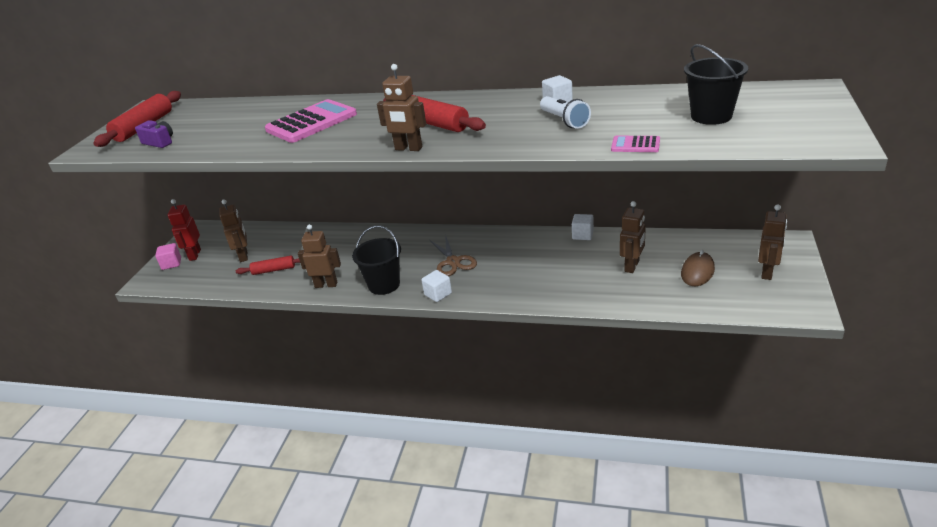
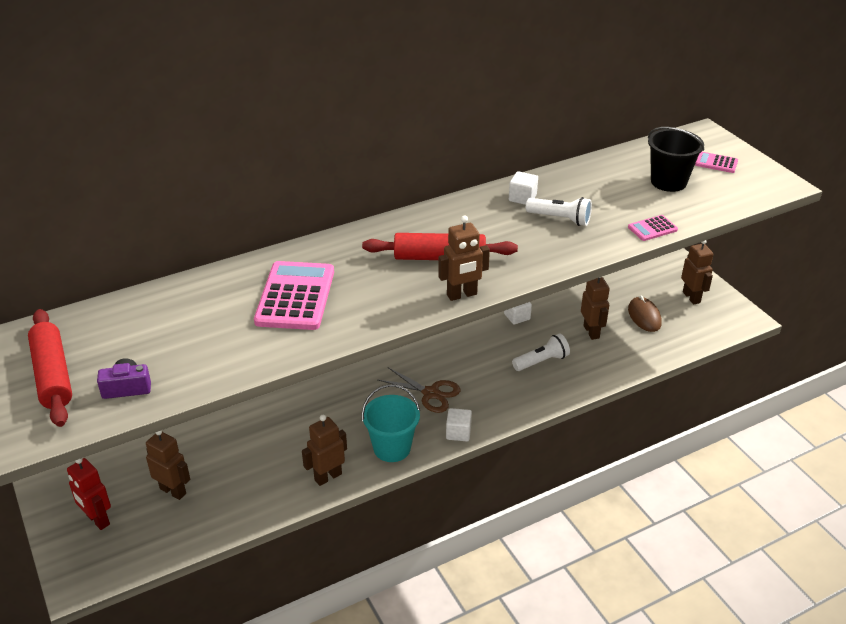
camera: 45 degrees left, 5 degrees up
pink cube [155,243,181,270] -> none
red rolling pin [236,256,300,275] -> none
black bucket [352,226,401,295] -> turquoise bucket [362,384,420,462]
none -> white flashlight [512,333,570,371]
none -> pink calculator [695,152,738,173]

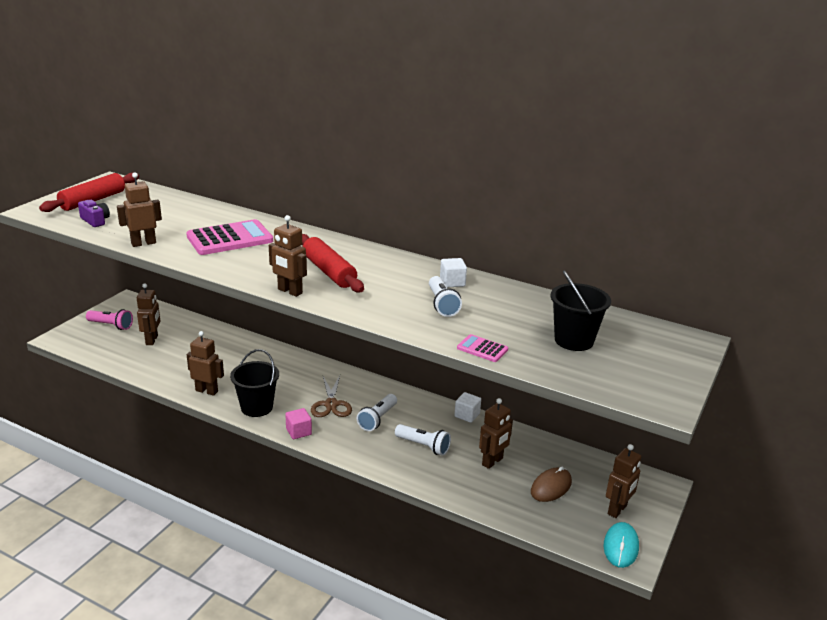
camera: 55 degrees right, 10 degrees down
red robot [67,458,111,530] -> pink flashlight [86,309,133,330]
turquoise bucket [362,384,420,462] -> black bucket [230,349,279,417]
white cube [446,408,472,441] -> pink cube [285,408,312,439]
pink calculator [695,152,738,173] -> none
none -> brown robot [117,172,162,247]
none -> white flashlight [357,394,397,431]
none -> turquoise mouse [604,522,639,568]

